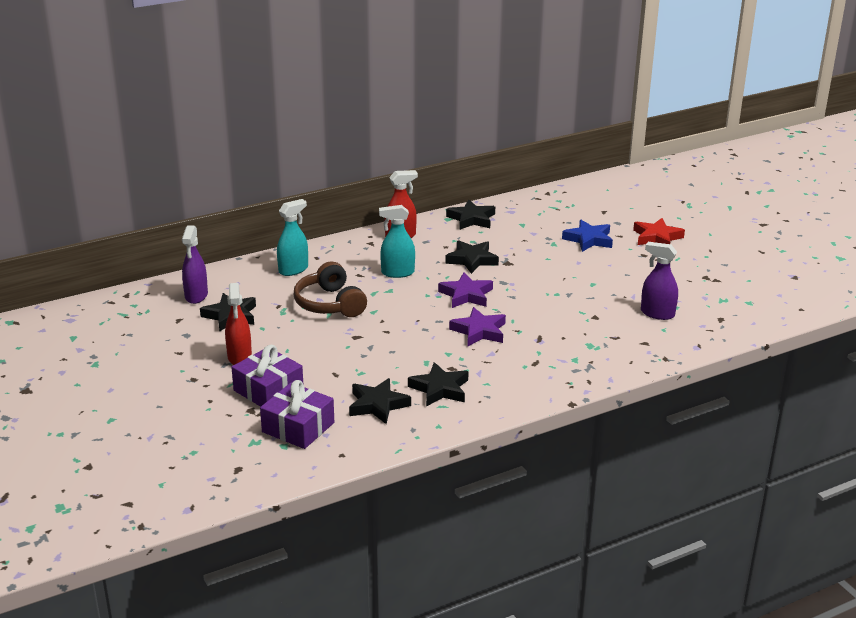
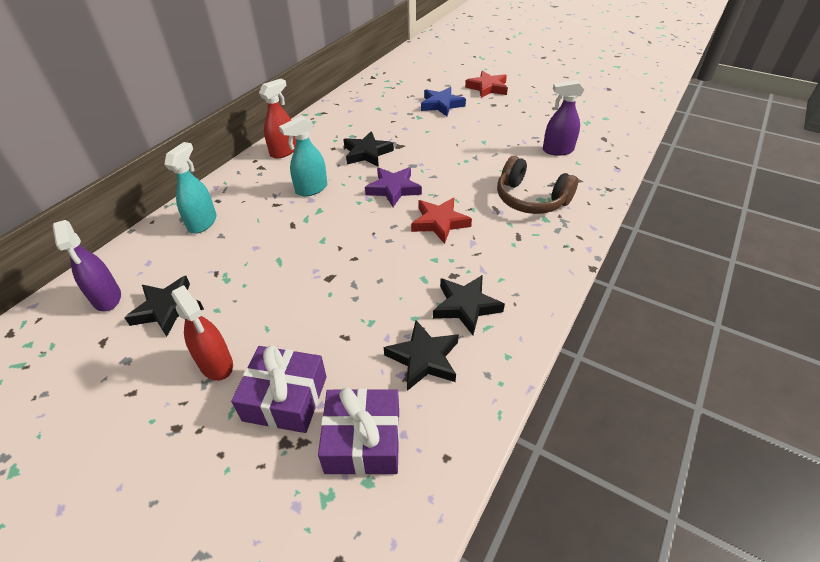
camera: 30 degrees left, 15 degrees up
brown headphones [293,261,367,317] -> brown headphones moved to [497,156,578,214]
black star [446,200,495,230] -> none
purple star [449,307,506,347] -> red star [411,198,472,244]

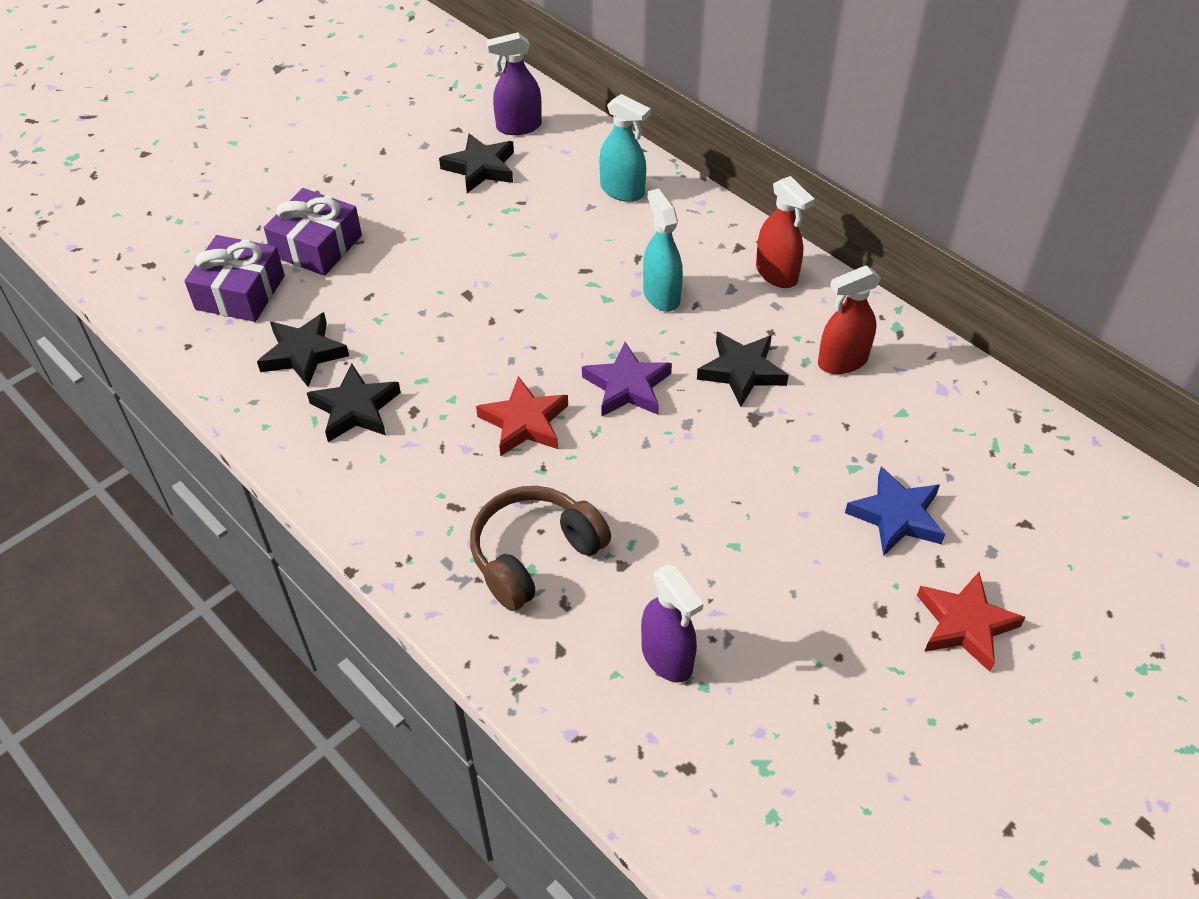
camera: 105 degrees right, 5 degrees up
red spray bottle [171,285,233,381] -> red spray bottle moved to [818,265,881,374]
purple spray bottle [543,80,584,156] -> purple spray bottle turned 135 degrees clockwise [641,565,703,683]

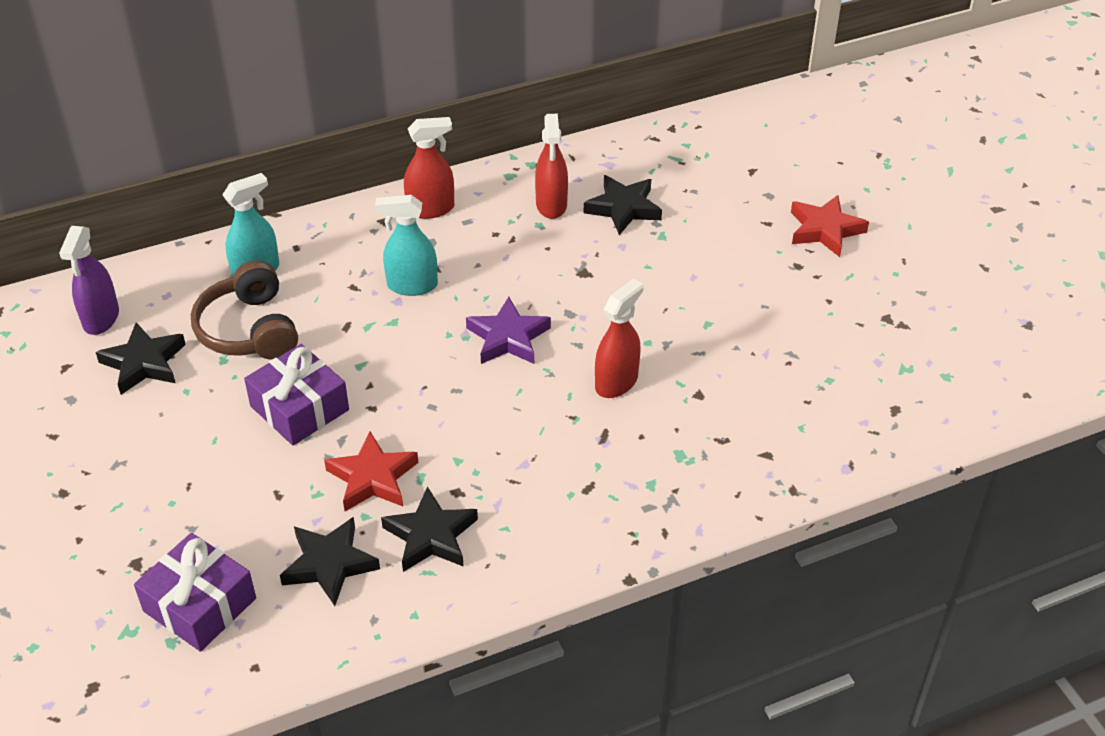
camera: 70 degrees left, 5 degrees down
purple gift [264,188,362,276] -> purple gift moved to [244,344,349,446]
brown headphones [470,486,611,611] -> brown headphones moved to [191,260,298,359]
red star [476,376,568,457] -> red star moved to [324,432,418,511]
purple spray bottle [641,565,703,683] -> none
black star [697,332,789,407] -> black star moved to [584,175,662,235]
blue star [845,466,945,556] -> none
none -> red spray bottle [595,279,643,398]

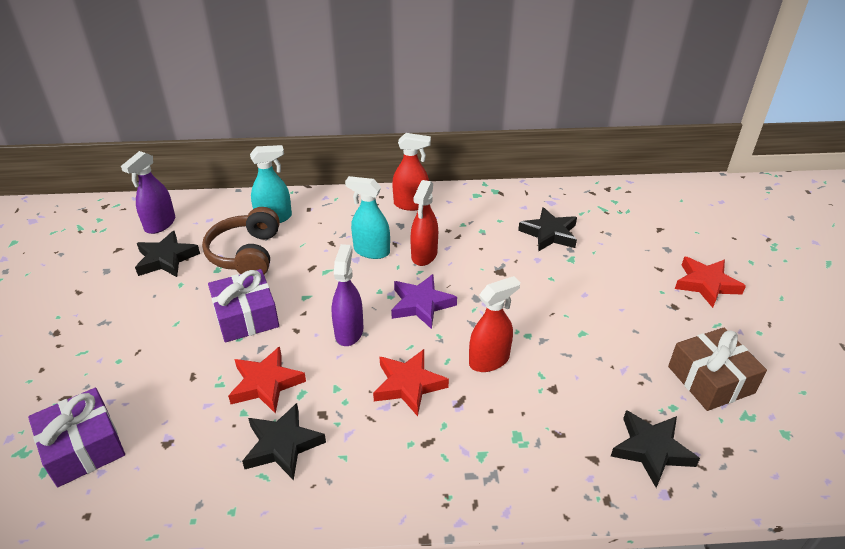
camera: 20 degrees right, 5 degrees down
black star [280,517,380,606] -> black star moved to [611,410,700,488]
red spray bottle [535,114,568,219] -> red spray bottle moved to [410,180,438,266]
none -> purple spray bottle [332,244,364,346]
none -> red star [373,349,449,416]
none -> brown gift [668,328,767,411]

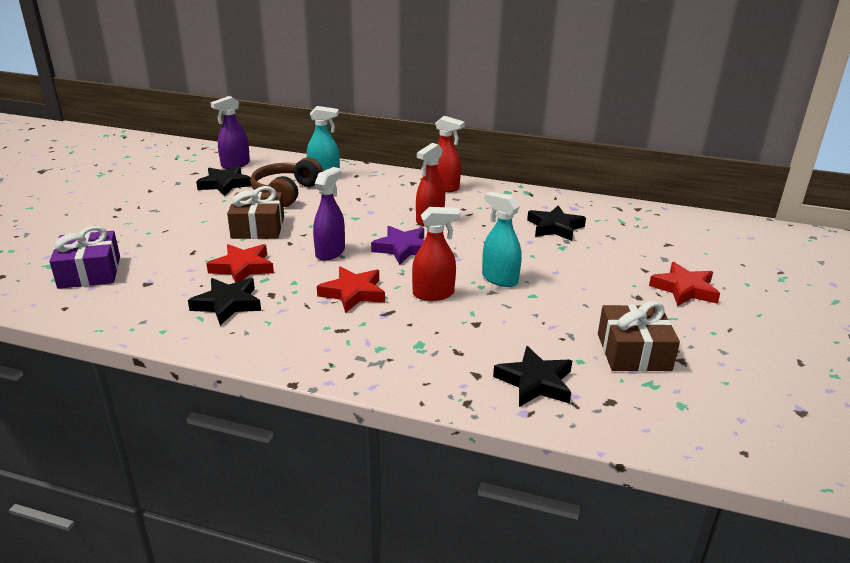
camera: 20 degrees right, 10 degrees down
purple gift [208,269,279,342] -> brown gift [227,186,284,239]
turquoise spray bottle [345,176,390,259] -> turquoise spray bottle moved to [482,191,522,287]

